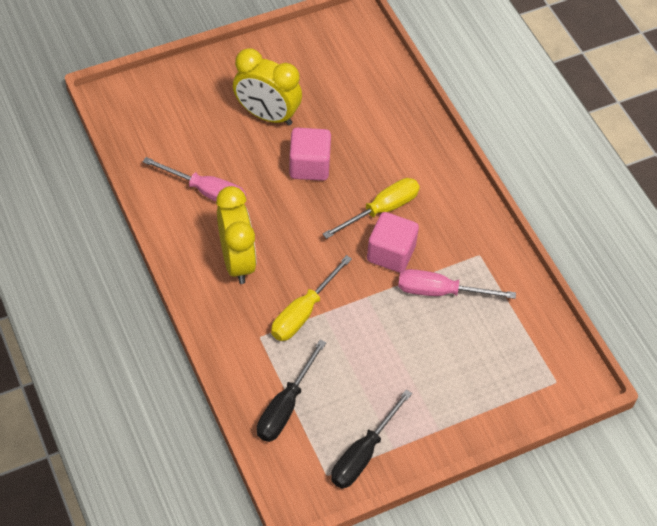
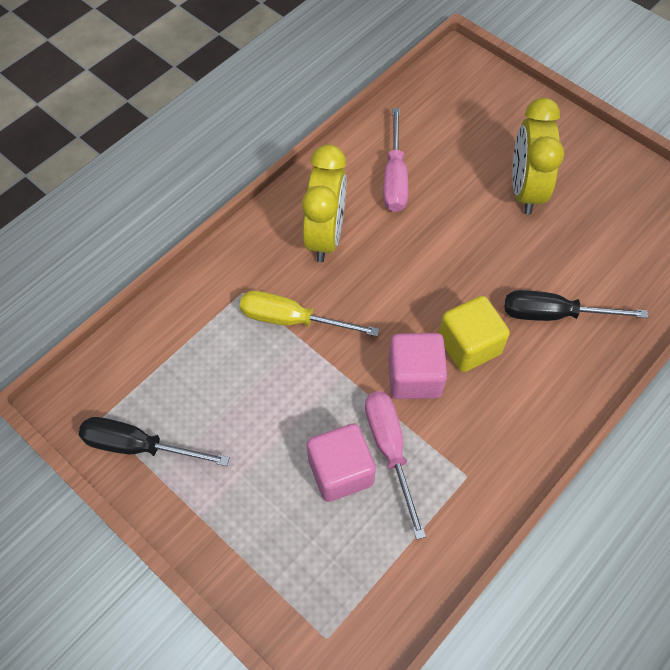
camera: 70 degrees right, 5 degrees up
yellow clock [216,186,256,284] -> yellow clock turned 45 degrees counterclockwise [302,145,347,262]
black screwdriver [257,339,326,442] -> black screwdriver moved to [505,290,648,321]
pink cube [289,128,331,181] -> pink cube moved to [307,423,376,502]
yellow screwdriver [323,178,420,239] -> yellow cube [438,296,510,372]

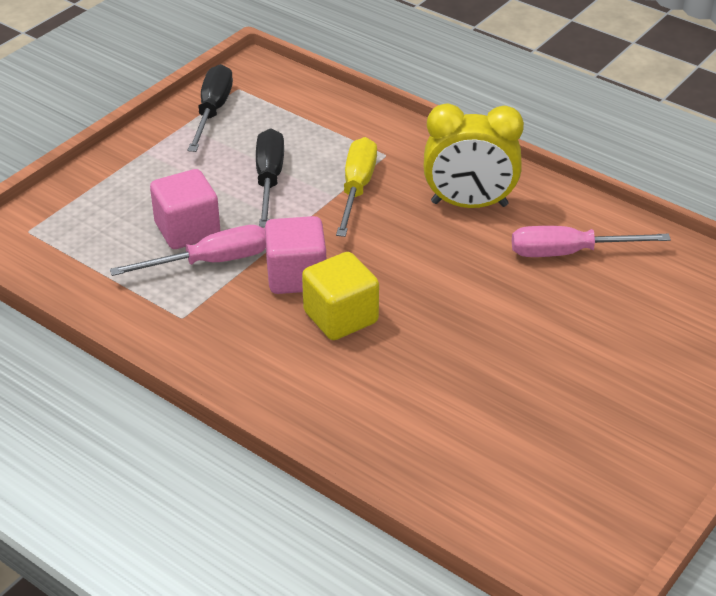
camera: 85 degrees right, 20 degrees down
black screwdriver [505,290,648,321] -> black screwdriver moved to [256,128,284,228]
yellow clock [512,98,564,215] -> none

